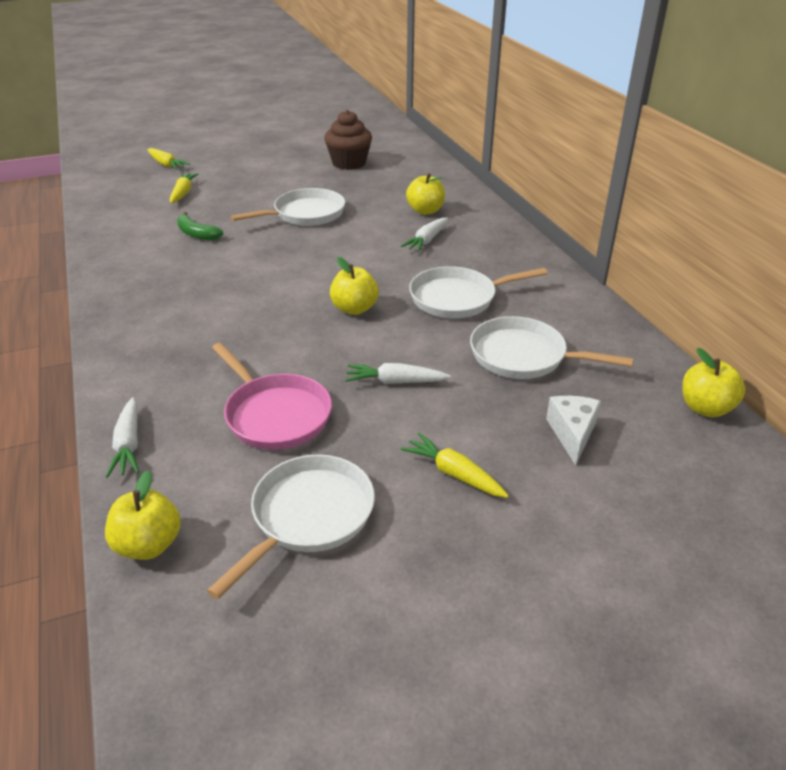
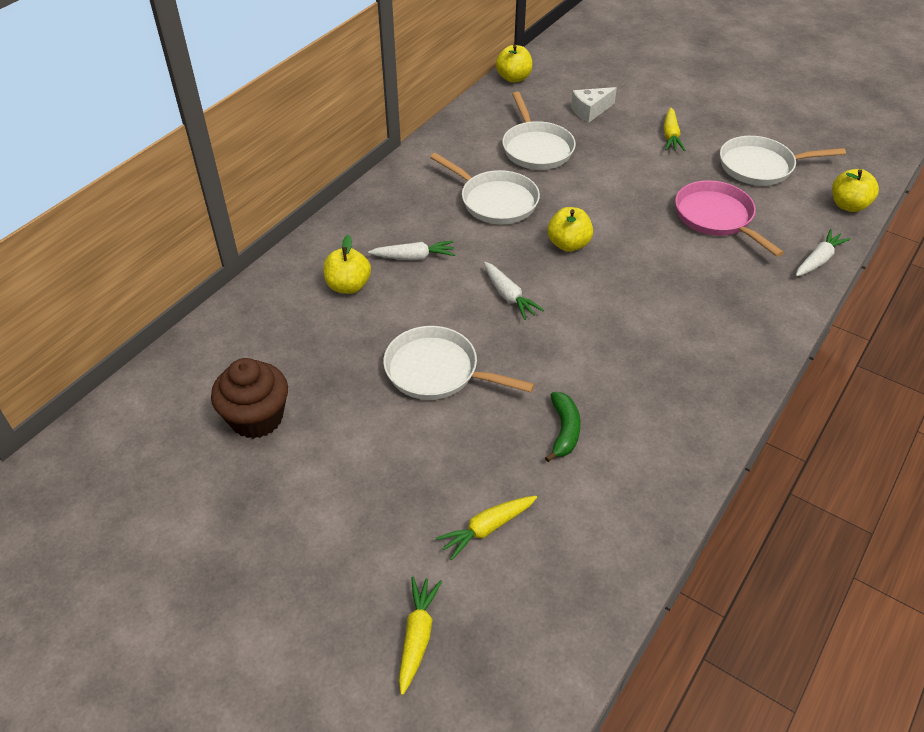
camera: 125 degrees left, 10 degrees up
pink pan [212,343,332,450] -> pink pan turned 45 degrees counterclockwise [675,180,784,257]
white carrot [345,363,451,384] -> white carrot moved to [484,262,544,320]

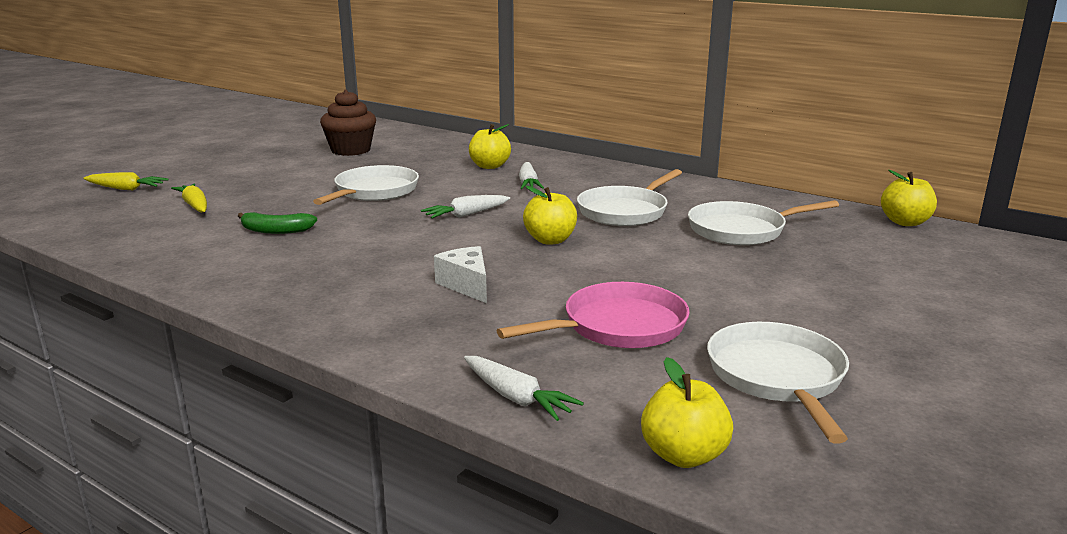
camera: 90 degrees right, 25 degrees down
white cheese [571,87,617,123] -> white cheese moved to [434,246,487,303]
yellow carrot [664,107,686,151] -> none

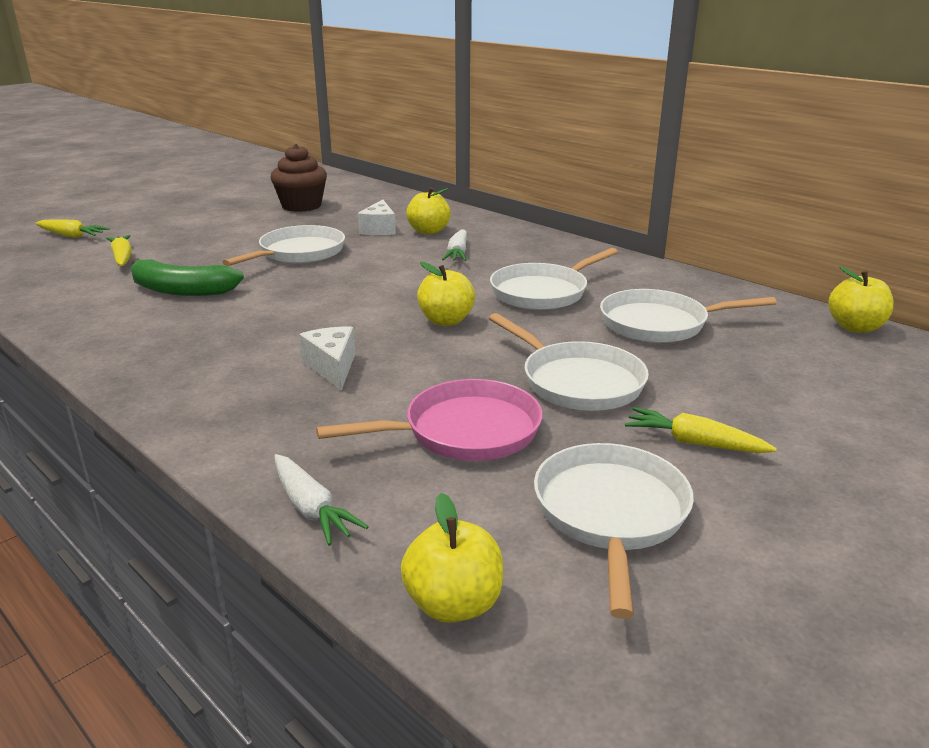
camera: 10 degrees right, 5 degrees up
green banana [238,212,317,234] -> green banana [131,258,244,296], size x1.54
white carrot [421,195,510,219] -> none
none -> white cheese [358,200,396,235]
none -> white pan [489,313,649,411]
none -> yellow carrot [625,407,777,453]

